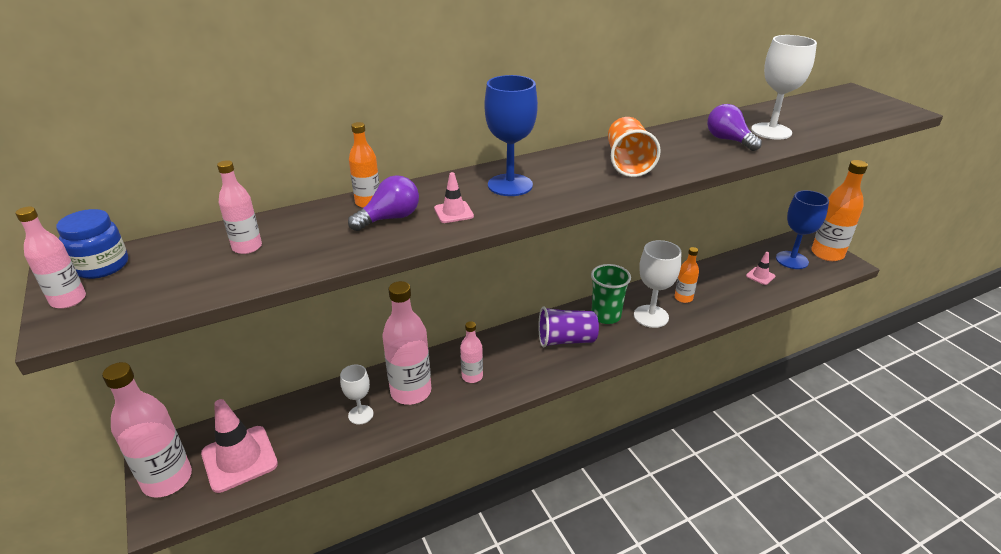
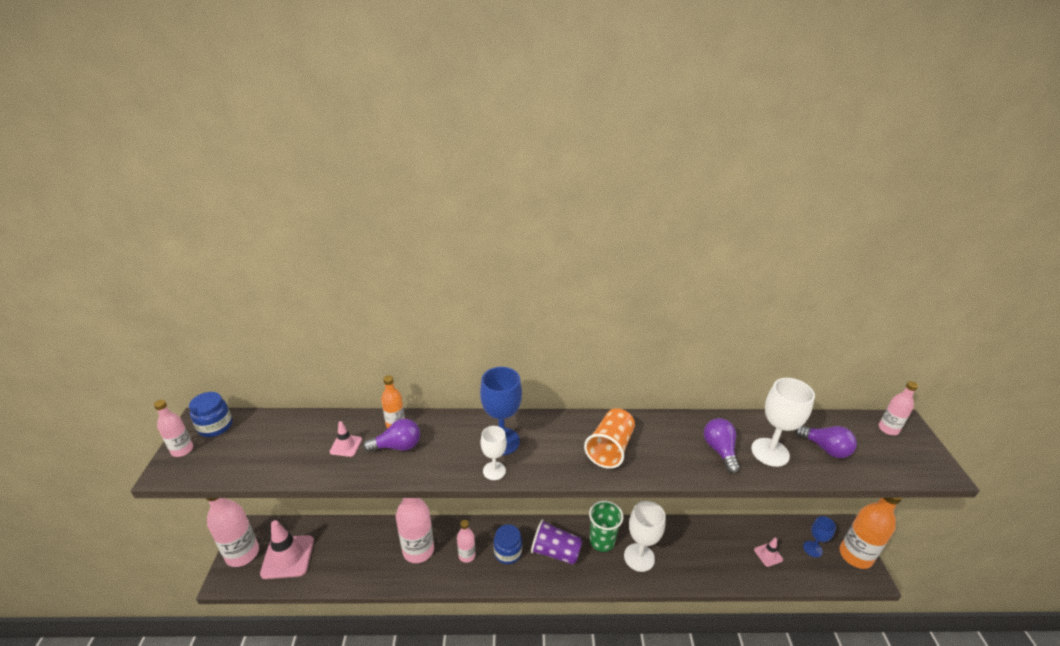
camera: 25 degrees right, 0 degrees up
pink bottle [217,160,262,254] -> pink bottle moved to [879,381,918,435]
white goblet [340,365,373,424] -> white goblet moved to [481,426,507,480]
pink traffic cone [434,172,474,223] -> pink traffic cone moved to [329,421,362,457]
orange bottle [675,247,699,303] -> none
blue goblet [776,190,829,269] -> blue goblet [803,516,836,557], size x0.60
none -> blue jar [493,524,522,564]
none -> purple light bulb [795,426,857,458]

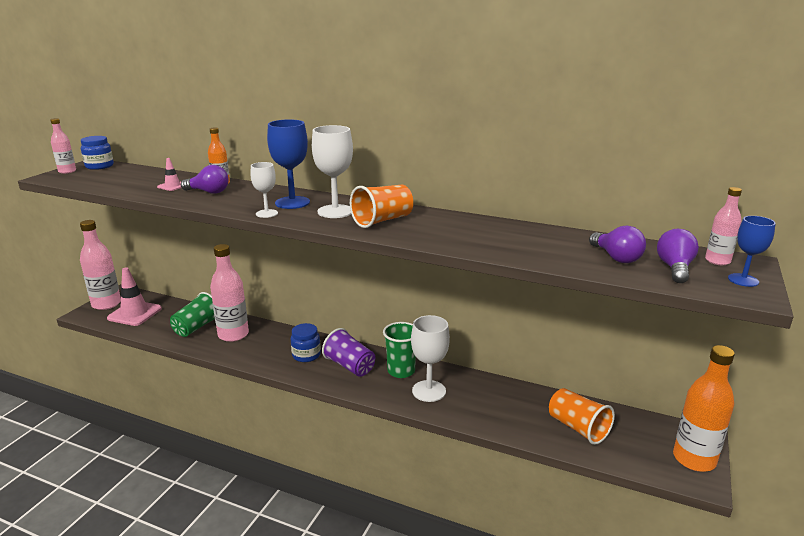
camera: 25 degrees right, 10 degrees down
pink bottle [457,520,475,563] -> none
purple light bulb [704,418,740,473] -> purple light bulb moved to [657,229,699,283]
white goblet [751,378,815,467] -> white goblet moved to [312,125,353,218]
pink traffic cone [754,538,783,567] -> orange cup [549,388,615,445]
blue goblet [803,516,836,557] -> blue goblet moved to [728,216,776,287]
none -> green cup [170,292,215,337]

